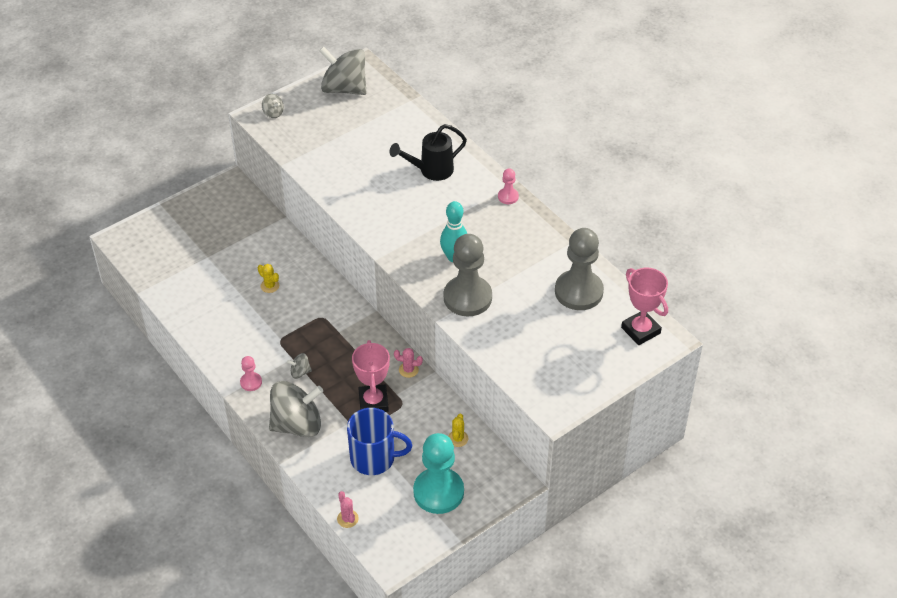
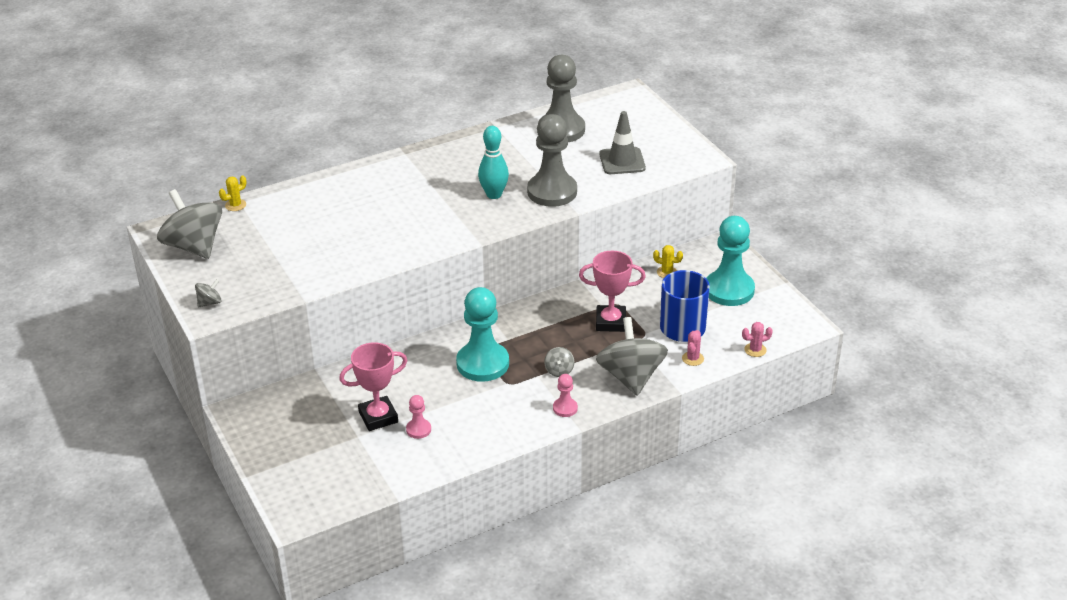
camera: 80 degrees left, 10 degrees down
yellow cactus [258,264,279,293] -> yellow cactus moved to [219,175,246,211]
grey spinning top [319,46,367,95] -> grey spinning top turned 105 degrees clockwise [157,189,222,259]
black watering can [389,124,467,181] -> none
pink cactus [394,348,423,378] -> pink cactus moved to [682,330,704,366]
pink pawn [498,169,519,204] -> pink pawn moved to [406,395,431,439]
pink trophy [621,268,668,345] -> pink trophy moved to [339,342,408,431]
none -> turquoise pawn [456,287,509,382]
none -> grey traffic cone [599,111,646,174]

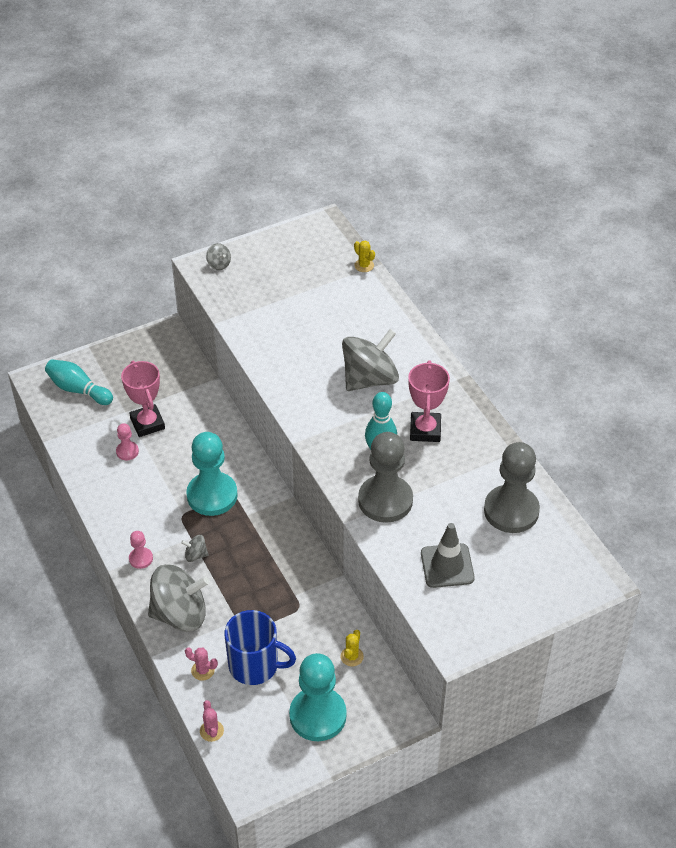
camera: 90 degrees right, 10 degrees up
grey spinning top [157,189,222,259] -> grey spinning top moved to [342,329,399,391]
pink trophy [579,251,646,332] -> pink trophy moved to [408,360,450,442]
none -> turquoise bowling pin [45,359,113,405]

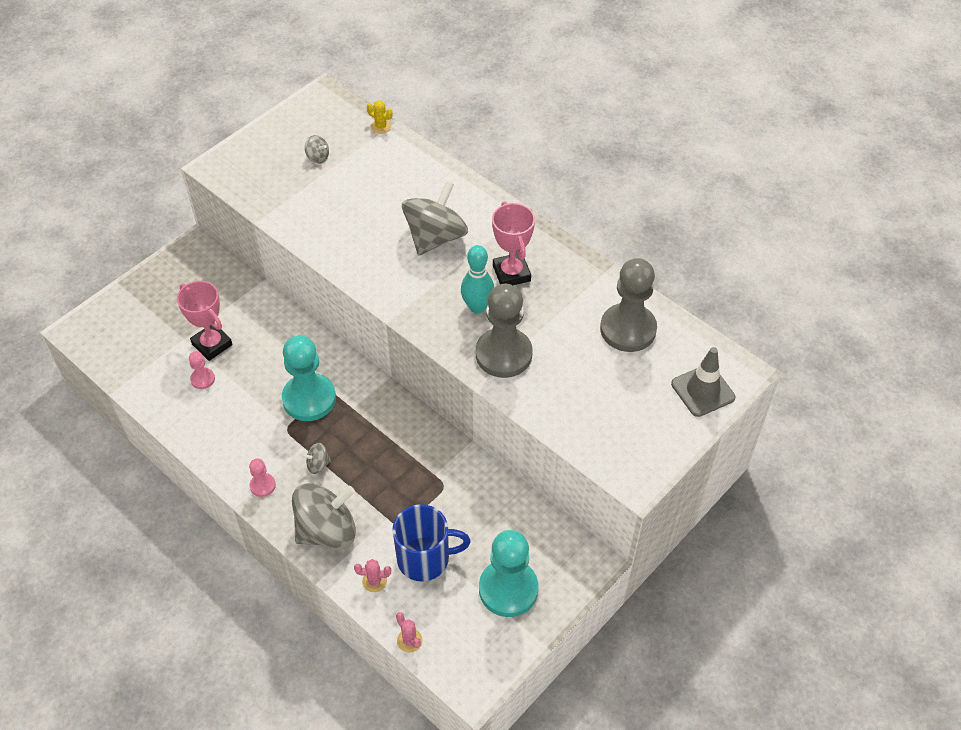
camera: 20 degrees left, 5 degrees up
turquoise bowling pin [45,359,113,405] -> none
grey spinning top [206,243,231,270] -> grey spinning top moved to [305,135,329,164]
yellow cactus [340,630,364,667] -> none
grey traffic cone [421,523,475,588] -> grey traffic cone moved to [671,347,735,417]

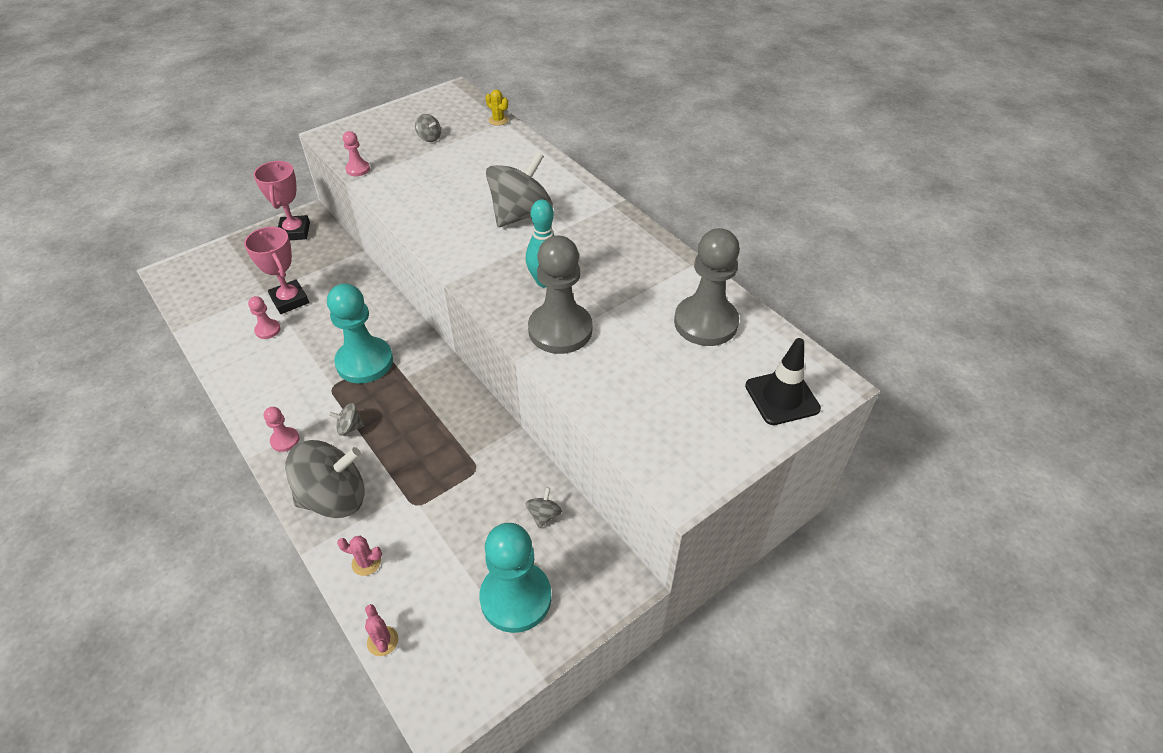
camera: 10 degrees right, 5 degrees down
blue mug [392,504,471,581] -> none
pink trophy [492,202,535,285] -> pink trophy moved to [253,161,310,240]
grey traffic cone [671,347,735,417] -> black traffic cone [745,338,821,425]
none -> pink pawn [343,131,370,176]
none -> grey spinning top [526,487,562,528]

